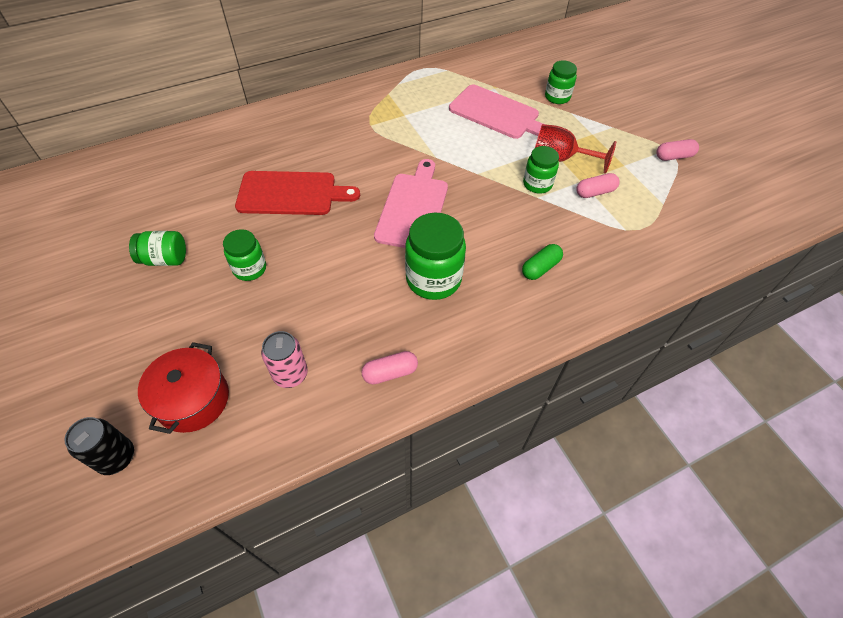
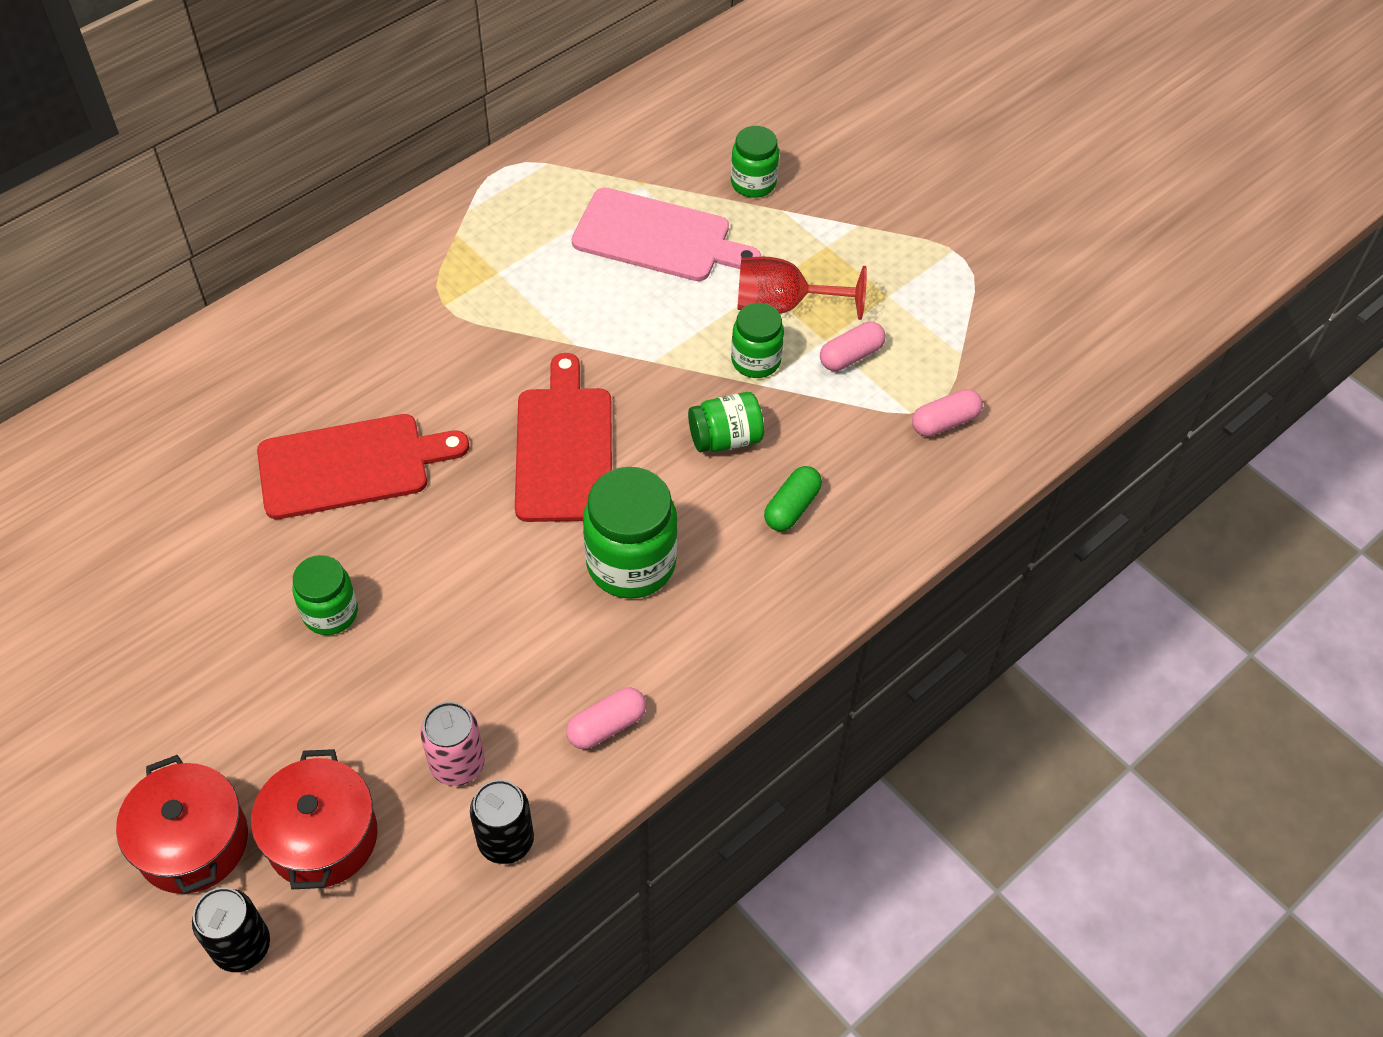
camera: 15 degrees left, 0 degrees up
green jar [129,231,186,266] -> green jar moved to [688,392,764,452]
pink cutting board [374,159,448,248] -> red cutting board [515,353,612,522]
pink capsule [656,139,699,161] -> pink capsule moved to [912,389,983,437]
none -> red pot [116,755,248,894]
none -> black can [470,780,534,864]

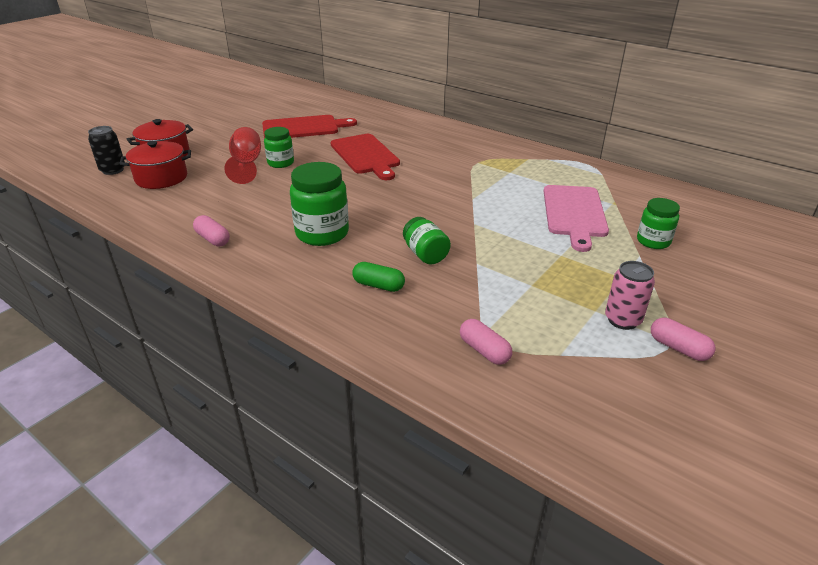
camera: 80 degrees right, 20 degrees down
pink can [420,702,485,786] -> pink can moved to [605,261,655,330]
black can [470,780,534,864] -> none
red cutting board [515,353,612,522] -> red cutting board moved to [262,115,357,138]
green jar [731,303,784,378] -> none
red goblet [737,257,867,320] -> red goblet moved to [224,127,261,184]
pink capsule [820,322,886,371] -> pink capsule moved to [651,318,715,361]

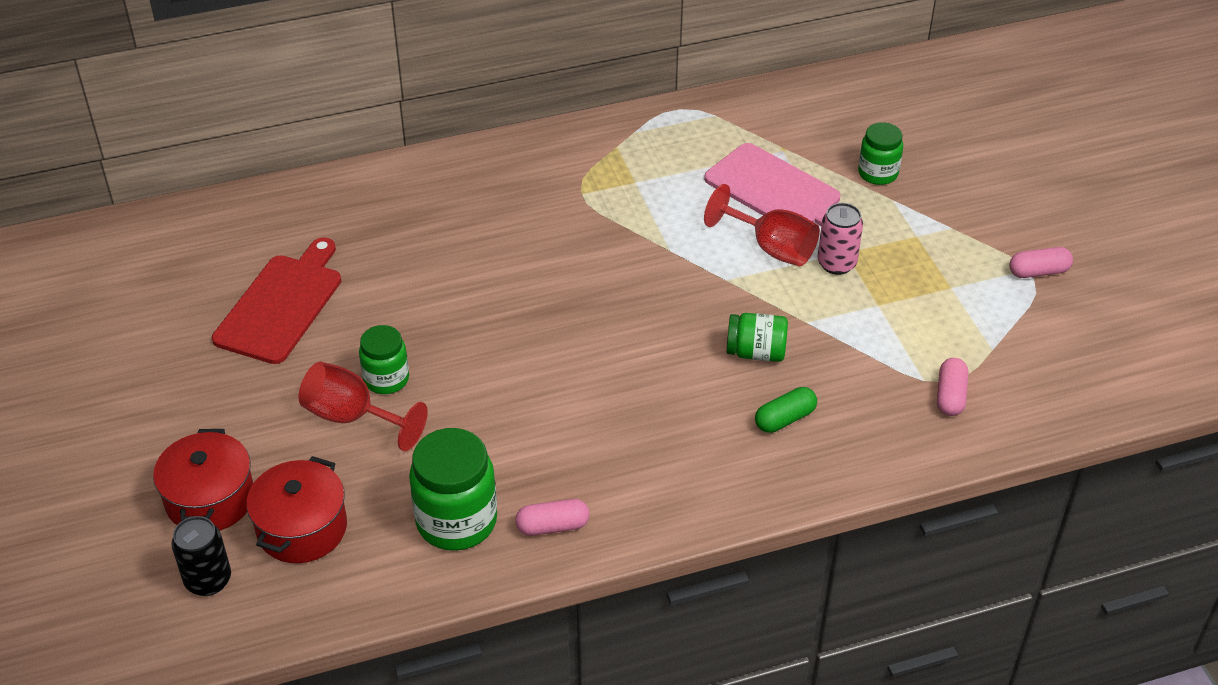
camera: 55 degrees left, 10 degrees up
green jar [290,162,349,246] -> green jar moved to [409,428,497,551]
red cutting board [330,134,400,180] -> none
pink capsule [460,319,512,365] -> pink capsule turned 75 degrees counterclockwise [937,358,968,416]
pink can [605,261,655,330] -> pink can moved to [817,203,863,275]
none -> red goblet [704,184,820,266]

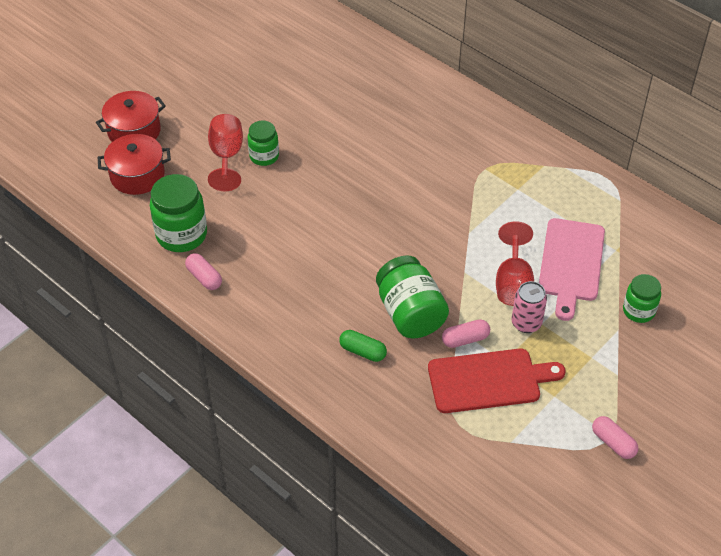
camera: 60 degrees right, 5 degrees up
black can [171,516,231,596] -> none
red cutting board [212,237,341,364] -> red cutting board moved to [428,348,566,413]
green jar [726,313,788,362] -> green jar [376,255,449,338], size x1.64
pink capsule [937,358,968,416] -> pink capsule moved to [442,319,490,348]

